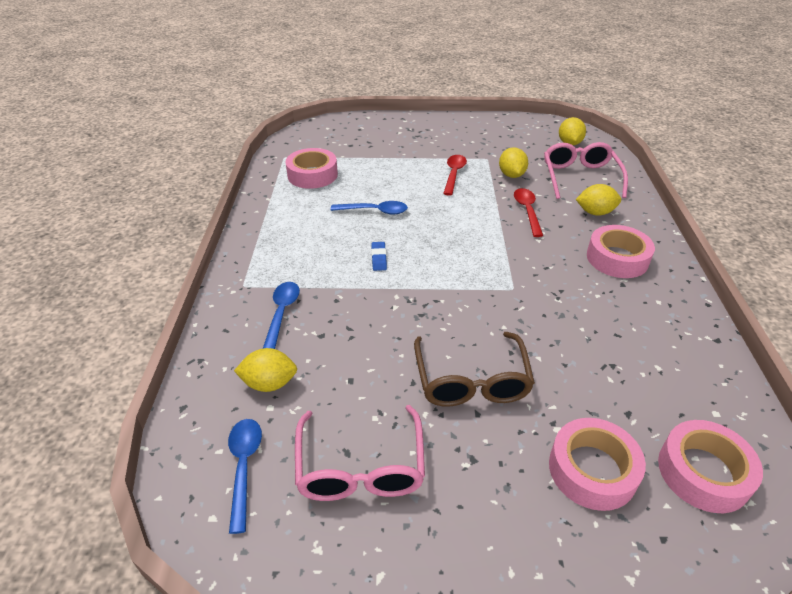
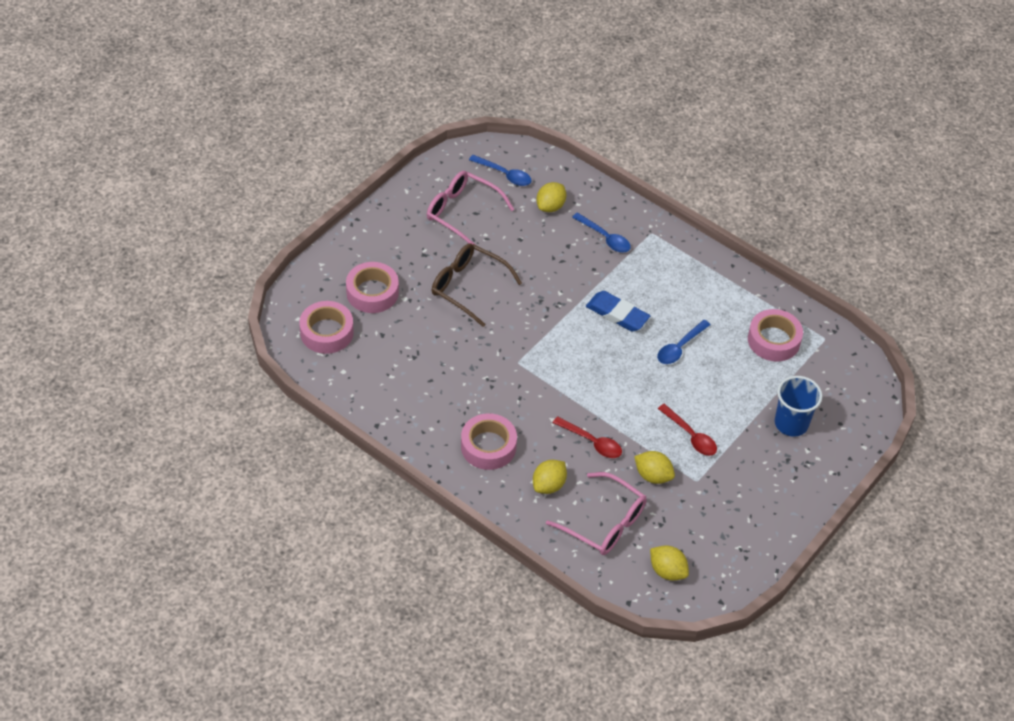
camera: 125 degrees right, 10 degrees up
blue eraser [371,242,387,271] -> blue eraser [586,291,650,332], size x1.91
none -> blue cup [775,376,823,436]

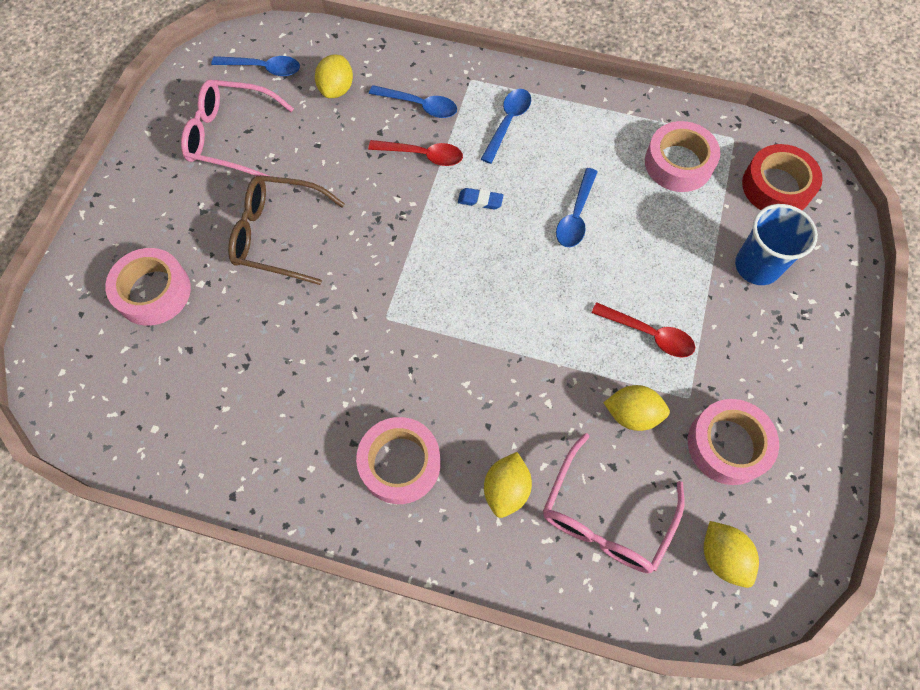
camera: 20 degrees left, 15 degrees up
pink tape [299,301,354,354] -> pink tape moved to [688,399,779,485]
pink glasses [546,472,647,555] -> pink glasses turned 105 degrees clockwise [543,433,685,573]
red spoon [553,416,622,458] -> red spoon moved to [368,140,463,166]
blue eraser [586,291,650,332] -> blue eraser [458,188,503,210], size x0.52
yellow lemon [650,545,689,581] -> yellow lemon turned 45 degrees clockwise [704,521,759,588]
none -> blue spoon [481,89,531,164]
none -> red tape [742,144,823,210]

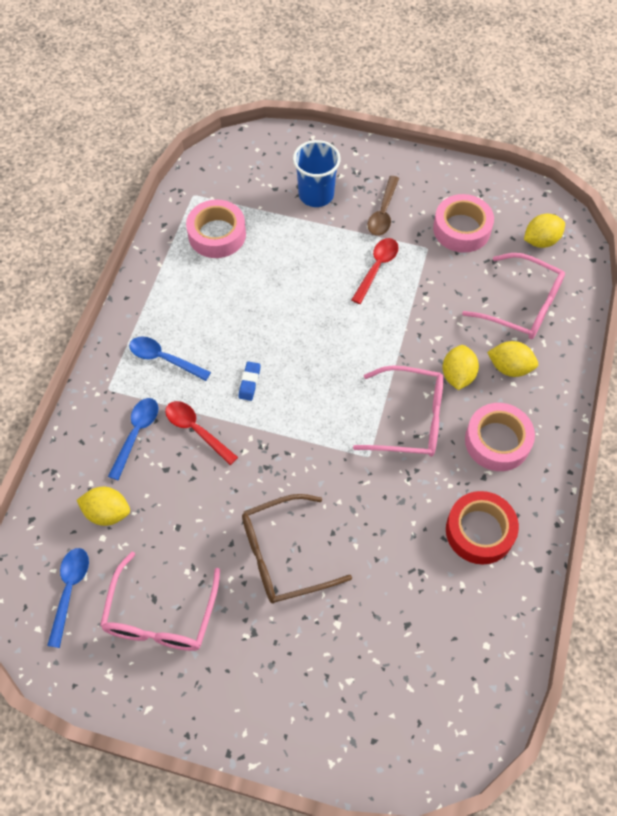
camera: 90 degrees left, 5 degrees down
pink tape [105,248,191,326] -> none
brown glasses [228,175,345,285] -> brown glasses turned 60 degrees clockwise [242,494,352,604]
red spoon [368,140,463,166] -> red spoon turned 60 degrees counterclockwise [165,401,238,465]
blue spoon [556,168,597,247] -> none
yellow lemon [603,385,670,431] -> yellow lemon moved to [442,345,479,390]
red tape [742,144,823,210] -> red tape moved to [446,491,519,564]
none -> pink glasses [353,365,444,457]
none -> brown spoon [367,176,399,236]

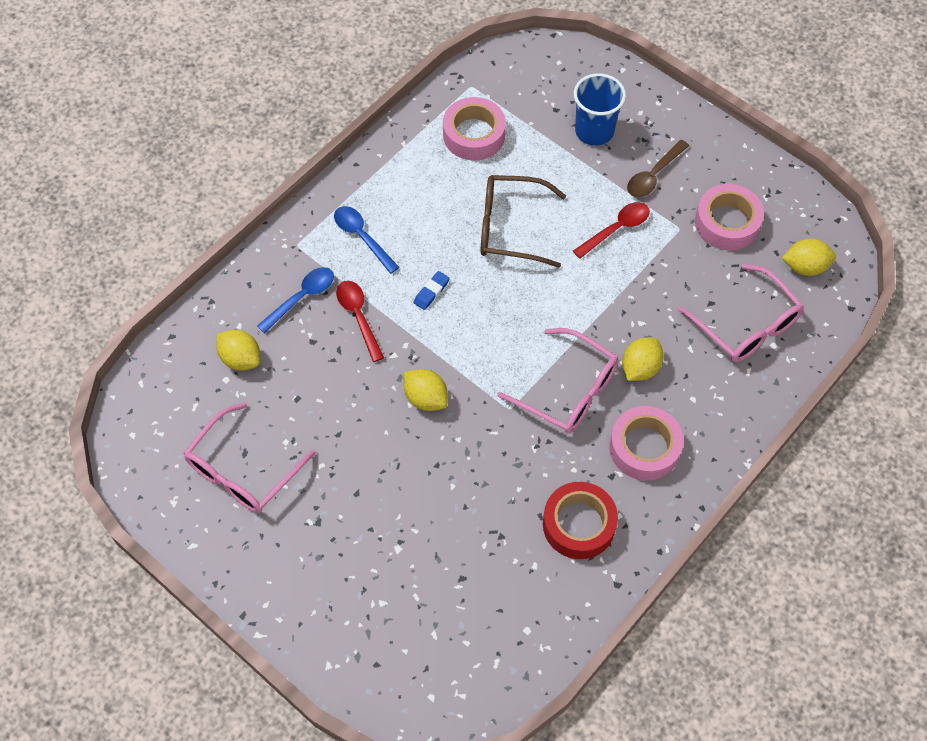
camera: 25 degrees right, 0 degrees up
blue spoon [47,548,89,648] -> none
brown glasses [242,494,352,604] -> brown glasses moved to [481,175,566,268]
yellow lemon [487,341,538,377] -> yellow lemon moved to [404,369,448,411]

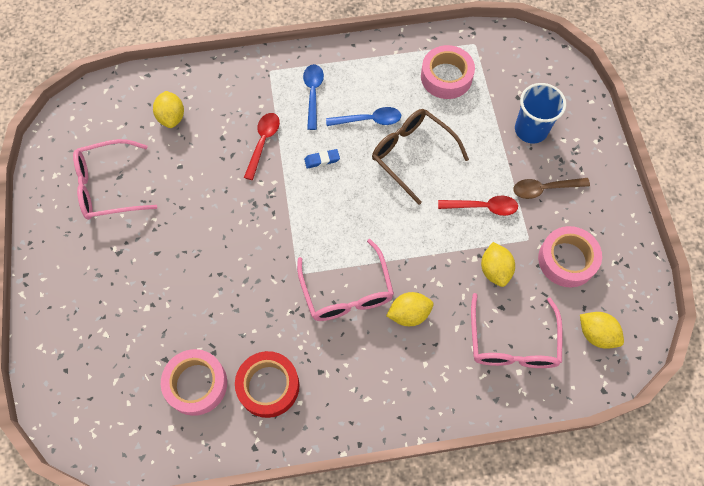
camera: 40 degrees right, 5 degrees up
blue spoon [257,267,334,333] -> blue spoon moved to [326,107,401,126]
yellow lemon [404,369,448,411] -> yellow lemon moved to [481,242,515,287]
pink tape [609,406,684,481] -> pink tape moved to [161,349,227,416]

